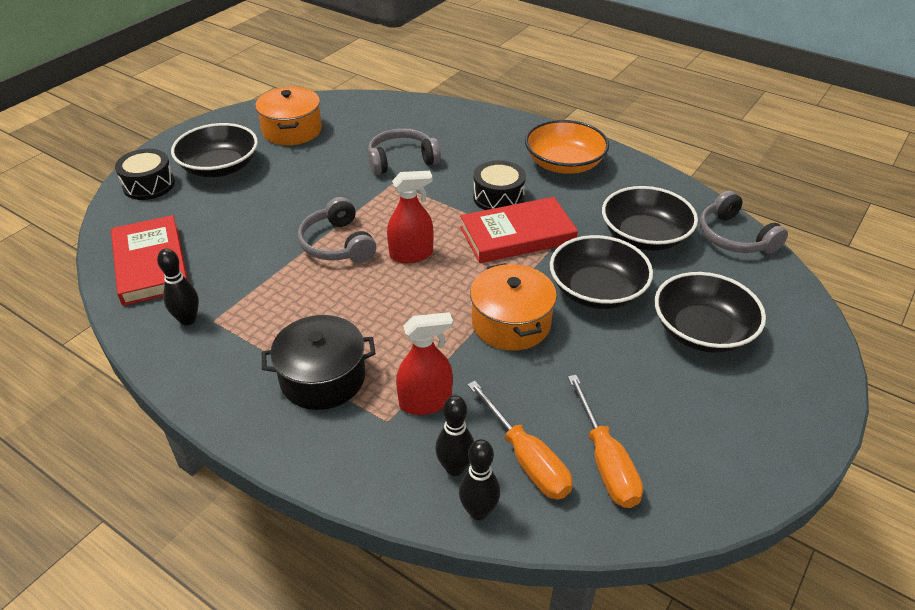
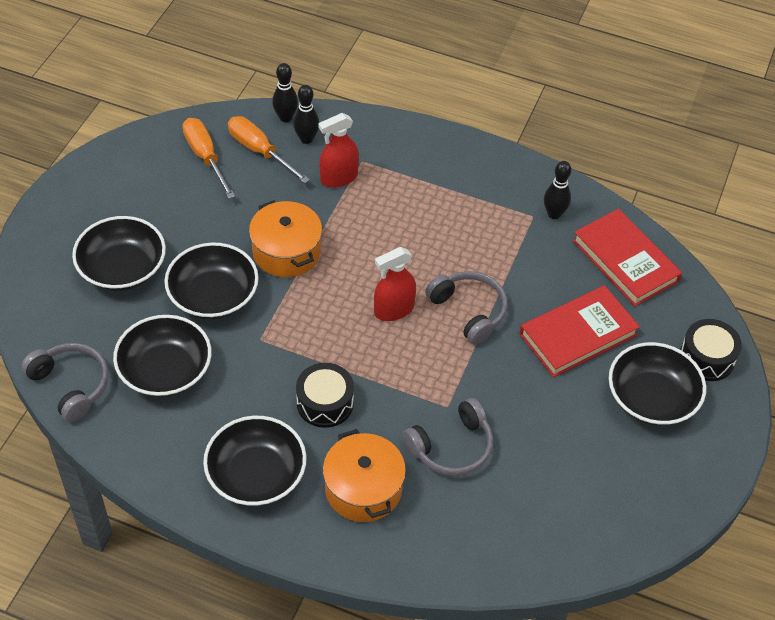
camera: 165 degrees right, 10 degrees up
orange pot [255,87,322,145] -> orange pot moved to [323,429,406,522]
black pot [262,315,376,410] -> none
red book [460,197,578,263] -> red book moved to [520,285,640,377]
orange bowl [525,120,609,174] -> black bowl [203,416,307,506]

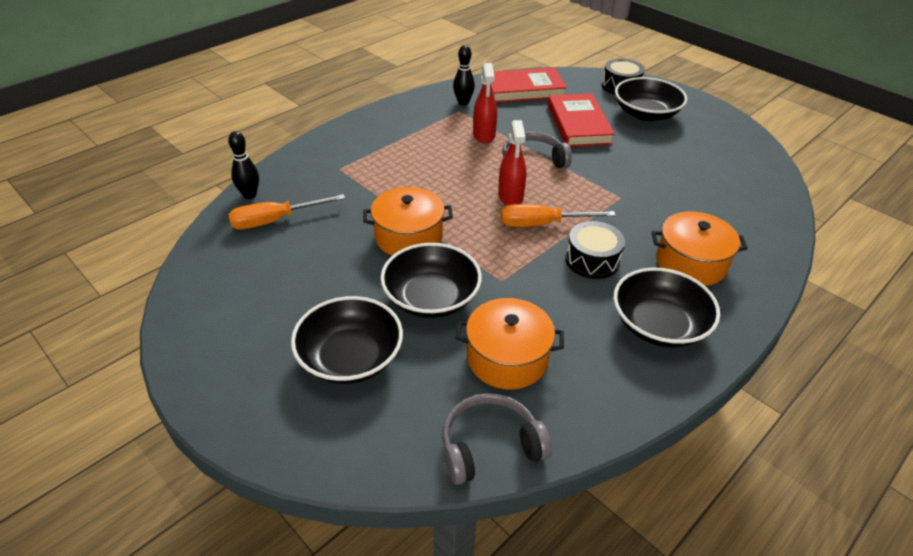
camera: 65 degrees left, 10 degrees down
black bowl [113,315,212,397] -> orange pot [456,298,564,390]
orange screwdriver [182,118,235,199] -> orange screwdriver moved to [501,204,616,227]
black bowling pin [293,85,319,144] -> none
red spray bottle [318,113,359,188] -> red spray bottle moved to [473,63,497,143]
grey headphones [403,398,493,476] -> none

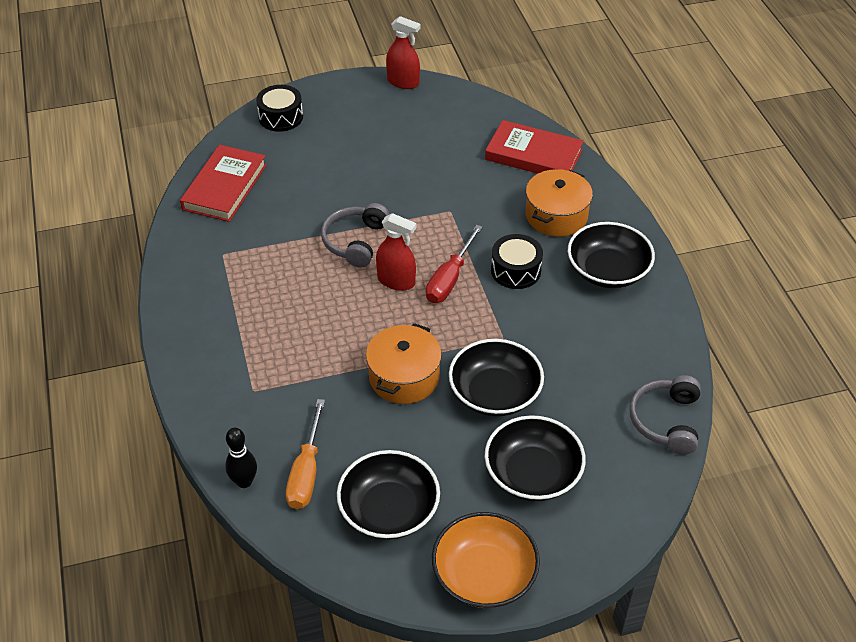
camera: 60 degrees left, 5 degrees up
black bowling pin [453,45,475,105] -> none
orange pot [456,298,564,390] -> none
red spray bottle [473,63,497,143] -> red spray bottle moved to [386,16,421,89]
orange screwdriver [501,204,616,227] -> red screwdriver [426,225,483,303]
red book [548,94,615,147] -> red book moved to [485,120,584,174]
black bowl [615,77,687,121] -> black bowl moved to [337,450,440,540]
none -> orange bowl [432,512,540,608]

